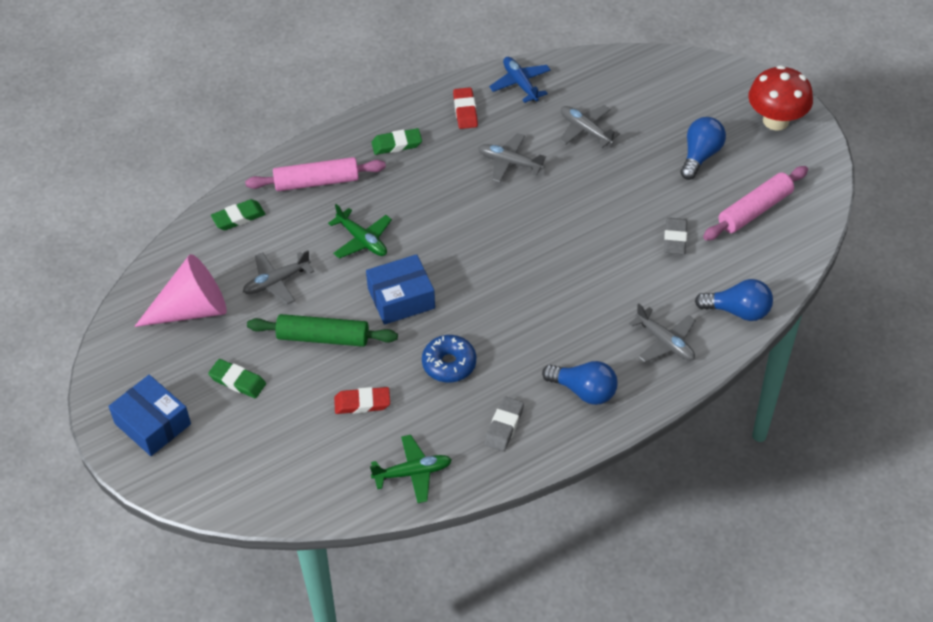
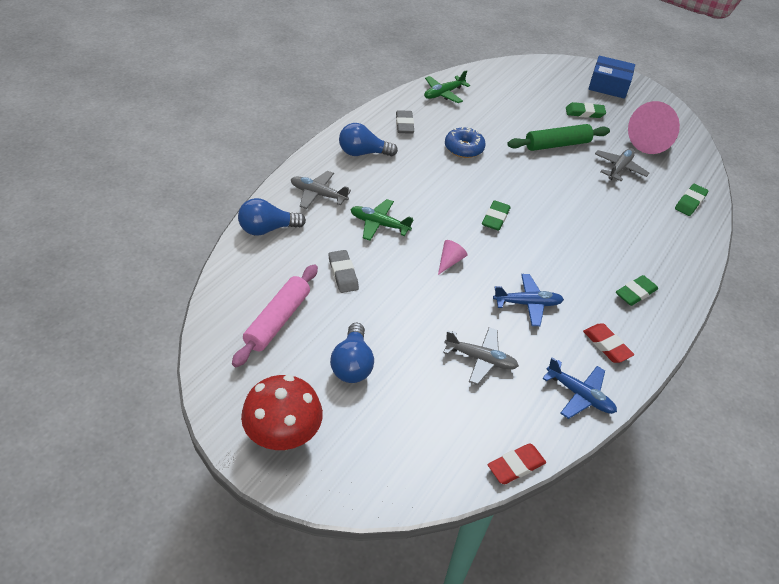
camera: 150 degrees right, 5 degrees down
pink rolling pin [245,157,386,191] -> none
green plane [328,204,392,259] -> green plane moved to [350,199,414,241]
red eraser [334,387,390,414] -> red eraser moved to [488,443,546,484]
blue box [366,254,435,325] -> none
grey plane [478,133,546,183] -> blue plane [493,274,564,326]
none -> pink cone [438,240,467,275]
none -> green eraser [482,200,511,231]

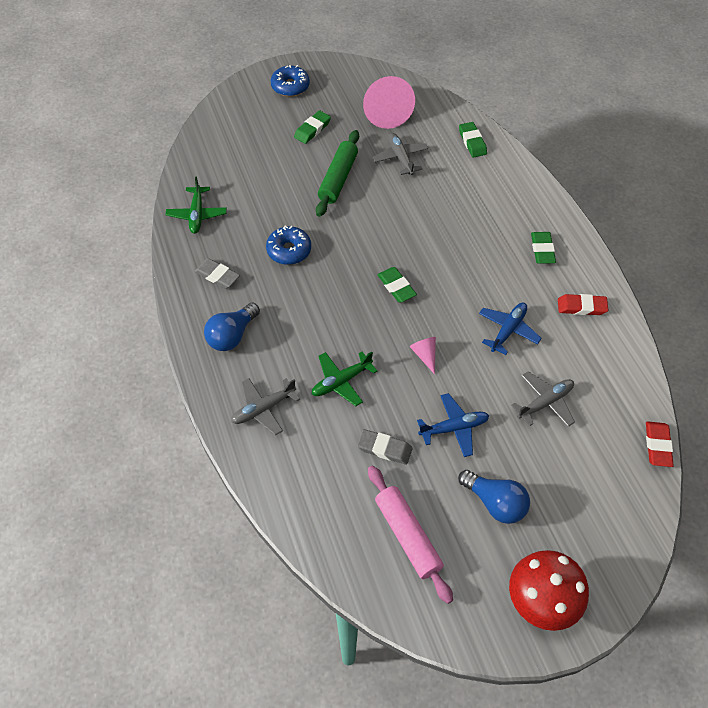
camera: 50 degrees left, 10 degrees up
blue light bulb [238,198,306,236] -> none
blue plane [542,358,617,419] -> blue plane moved to [417,393,489,457]
blue box [588,56,635,99] -> blue donut [271,65,310,97]

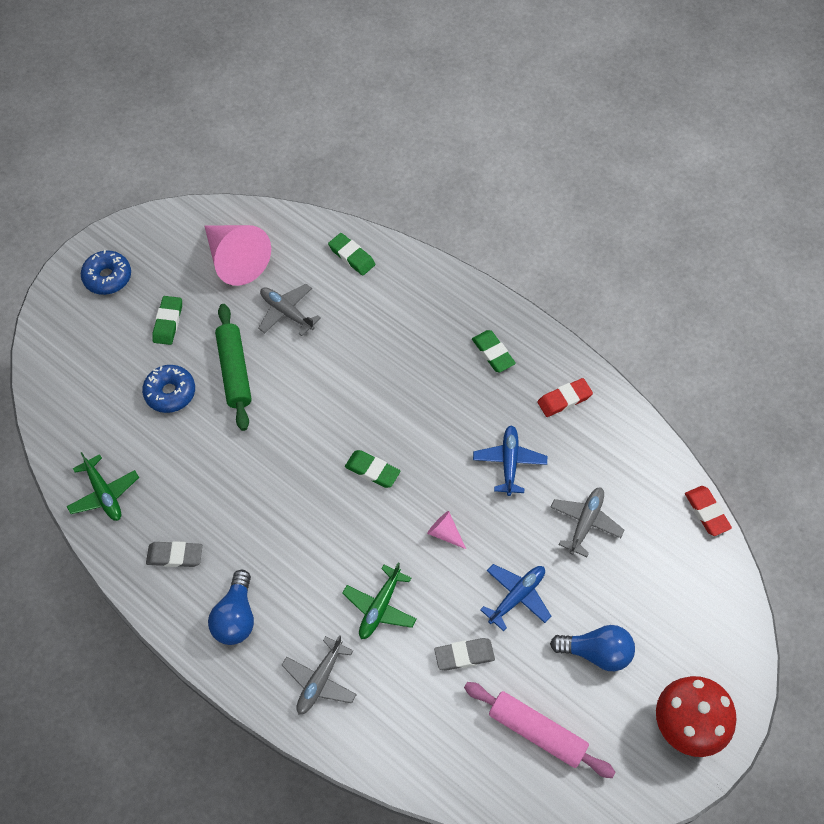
camera: 30 degrees left, 5 degrees up
blue donut [266,226,311,265] -> blue donut moved to [142,365,195,413]

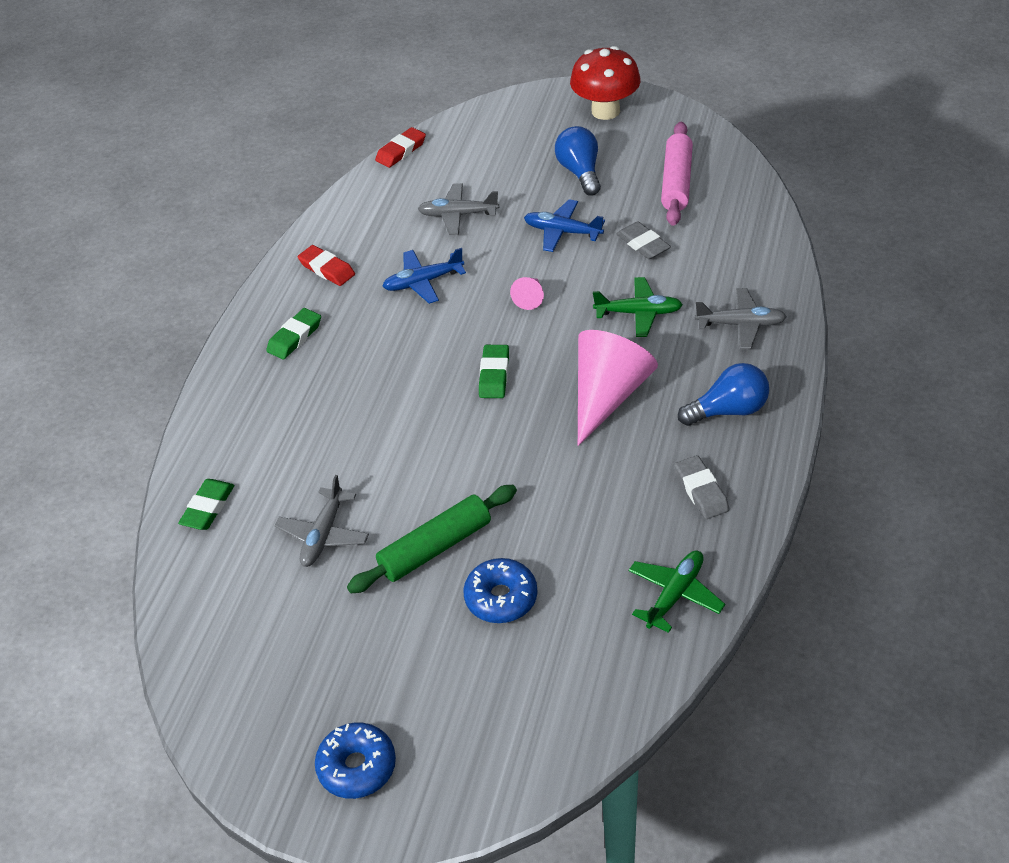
camera: 110 degrees left, 15 degrees down
green eraser [152,296,182,345] -> none
pink cone [204,225,271,286] -> pink cone moved to [578,330,658,446]

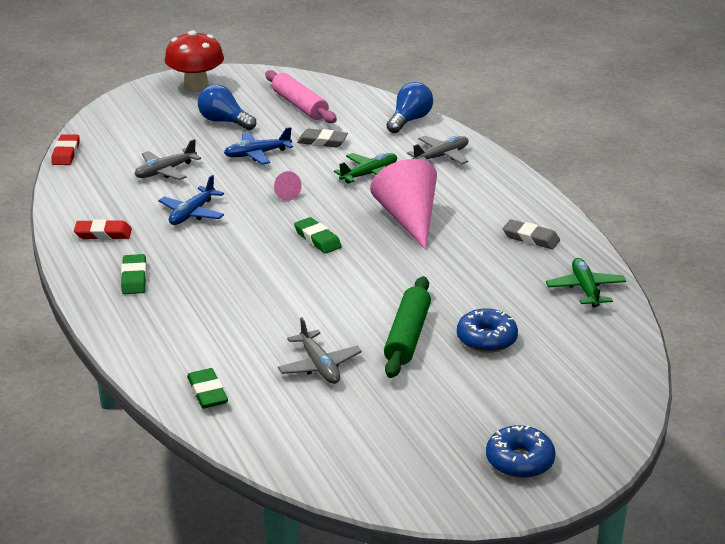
camera: 45 degrees left, 15 degrees down
blue light bulb [678,363,769,426] -> blue light bulb moved to [387,82,433,133]

